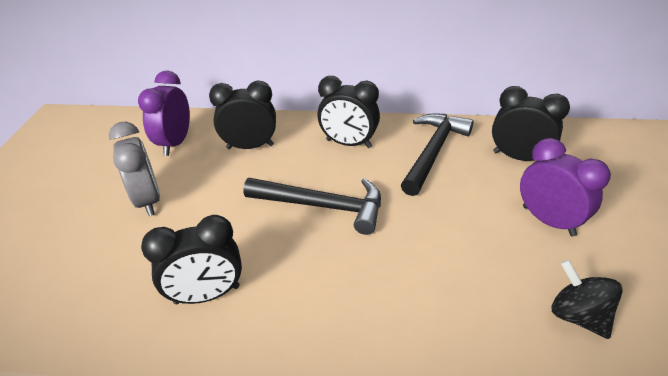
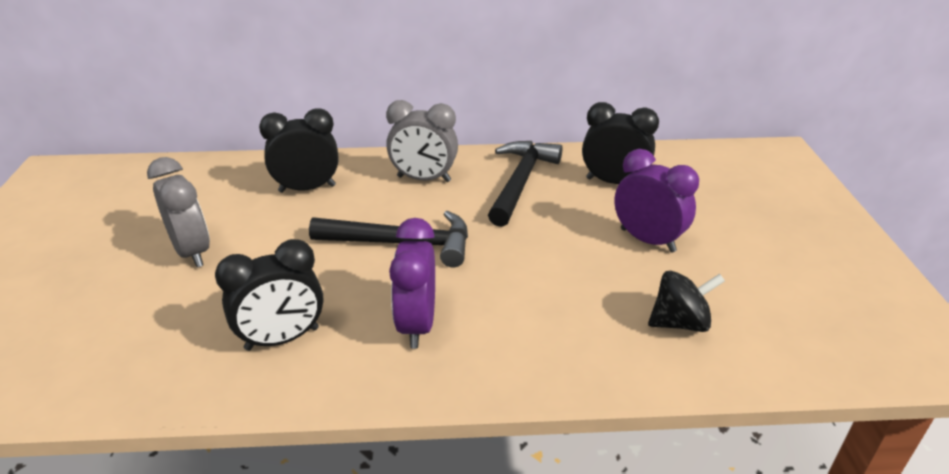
camera: 10 degrees left, 5 degrees down
purple clock [138,70,190,156] -> purple clock moved to [389,218,435,349]
black clock [318,76,380,148] -> grey clock [386,100,458,182]
black spinning top [551,259,623,339] -> black spinning top turned 120 degrees clockwise [648,271,725,332]

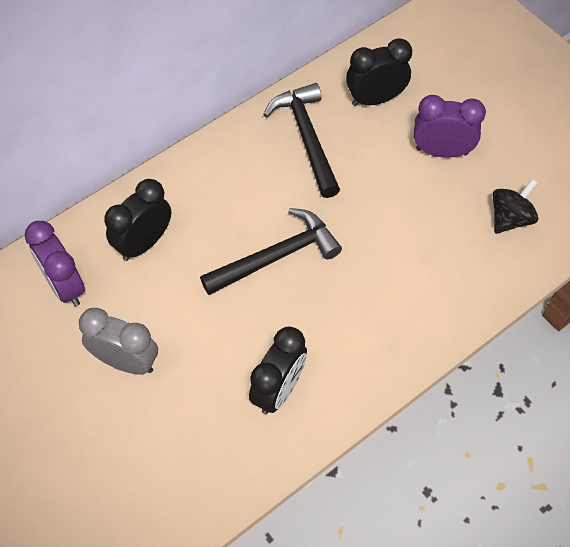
camera: 35 degrees left, 25 degrees up
grey clock [386,100,458,182] -> none
purple clock [389,218,435,349] -> purple clock moved to [25,221,85,306]

